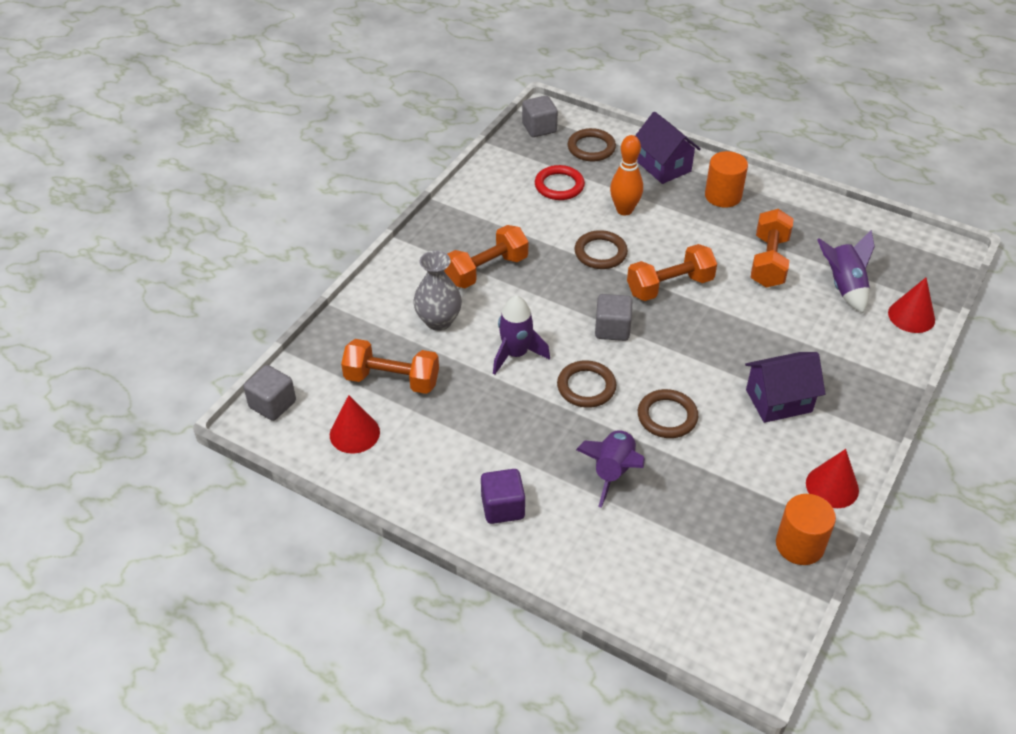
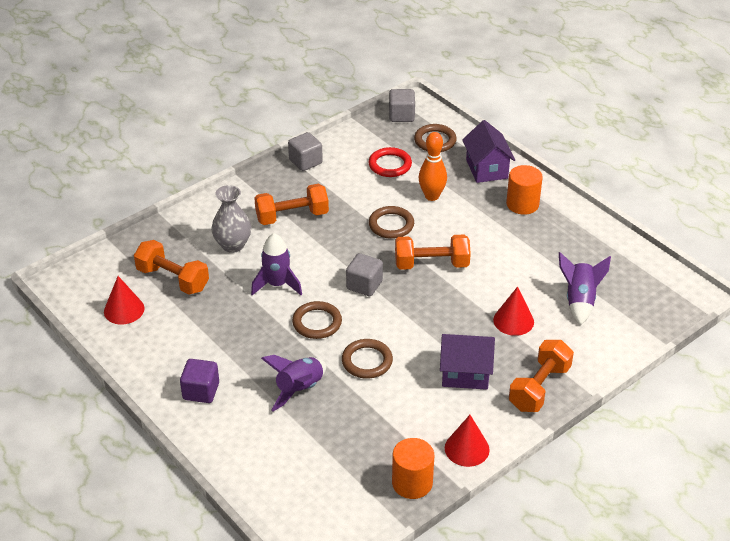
camera: 20 degrees right, 5 degrees down
grey cube [244,365,296,421] -> grey cube moved to [288,132,323,171]
orange dumbbell [750,209,794,288] -> orange dumbbell moved to [509,340,574,412]
red cone [888,278,935,333] -> red cone moved to [493,286,534,336]

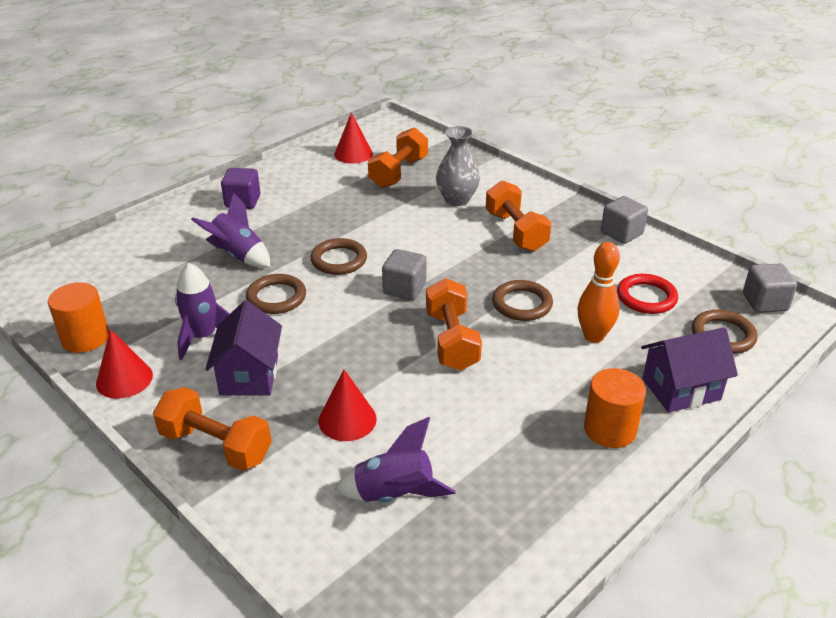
camera: 85 degrees right, 5 degrees down
purple rocket [251,233,302,295] -> purple rocket moved to [175,263,230,360]

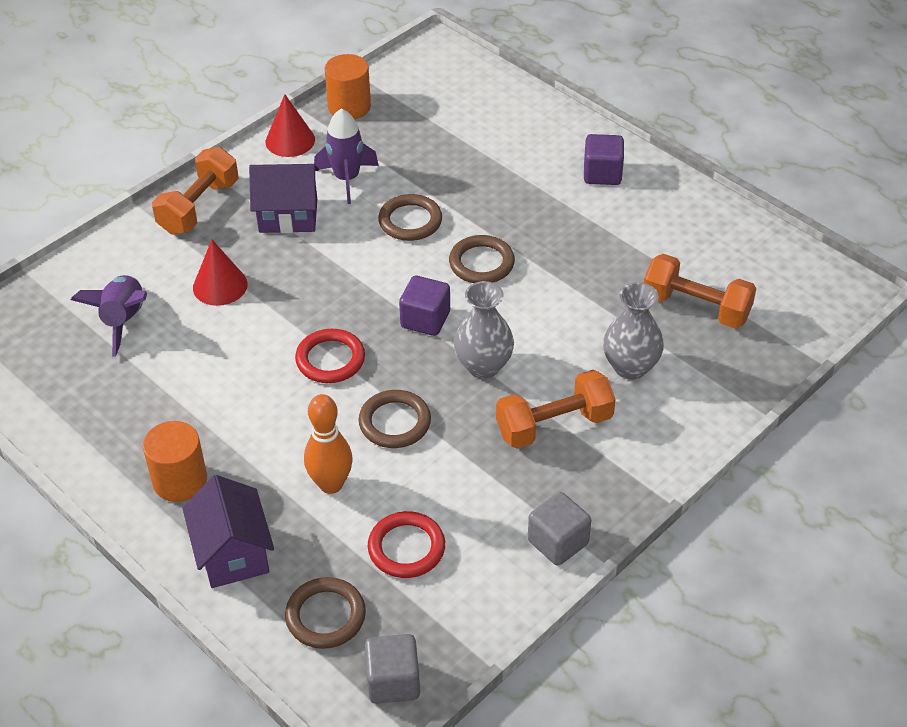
camera: 90 degrees right, 10 degrees up
purple rocket [191,193,271,268] -> none
red cone [334,112,373,164] -> none
grey cube [382,249,426,300] -> purple cube [399,276,450,336]
orange dumbbell [426,278,482,371] -> red ring [295,329,365,383]
none -> grey vase [454,281,514,379]

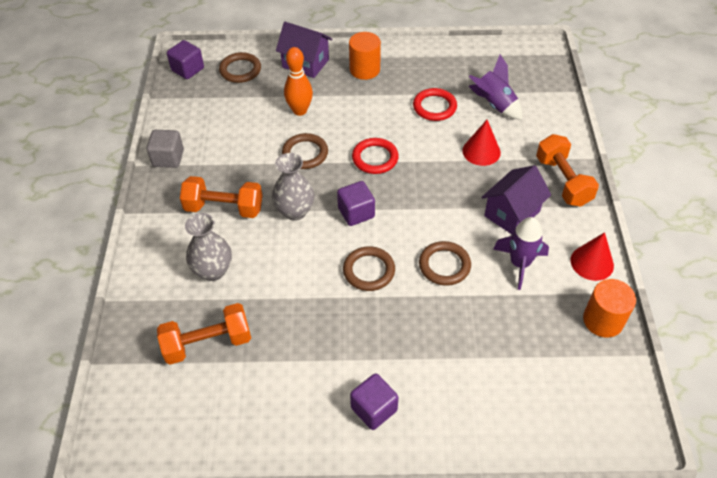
camera: 135 degrees right, 5 degrees up
grey cube [365,634,420,704] -> purple cube [167,40,204,79]
red ring [368,511,445,578] -> red ring moved to [413,88,457,121]
orange dumbbell [496,370,616,449] -> orange dumbbell turned 75 degrees clockwise [180,176,262,218]

